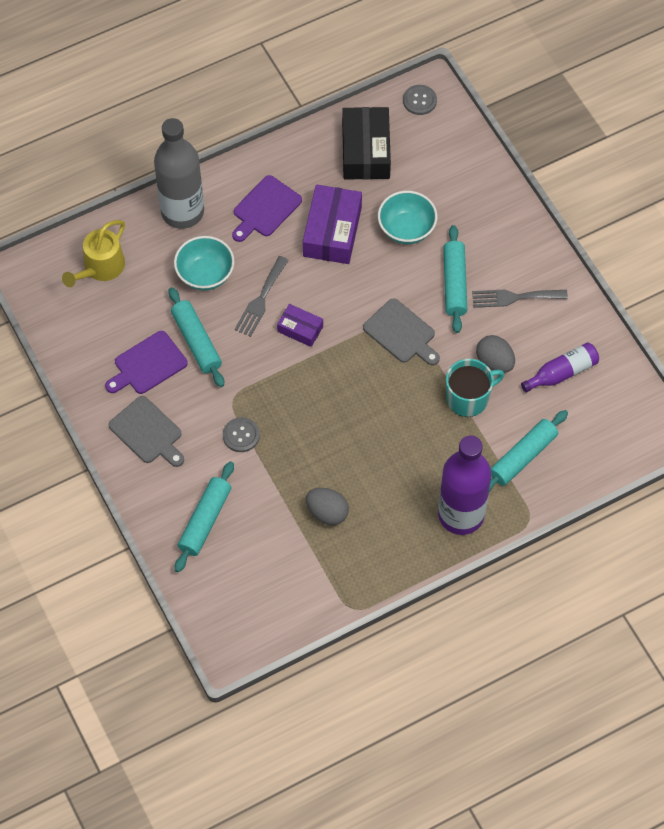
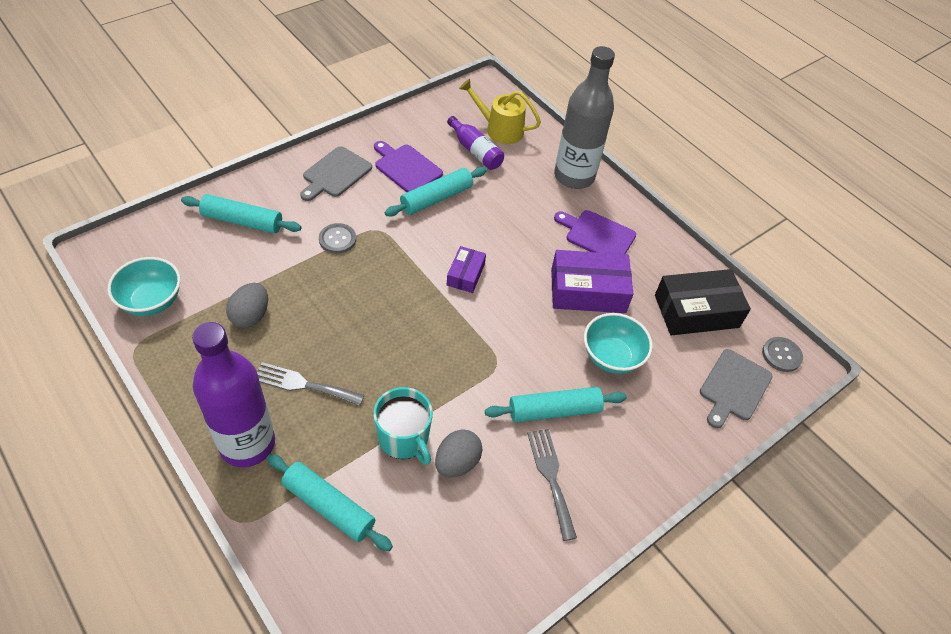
camera: 75 degrees right, 10 degrees down
turquoise bowl [174,236,235,290] -> turquoise bowl moved to [108,257,181,316]
grey fork [234,256,289,337] -> grey fork moved to [257,362,364,406]
grey cutting board [363,298,440,365] -> grey cutting board moved to [700,349,773,428]
purple bottle [521,342,599,392] -> purple bottle moved to [447,116,504,170]

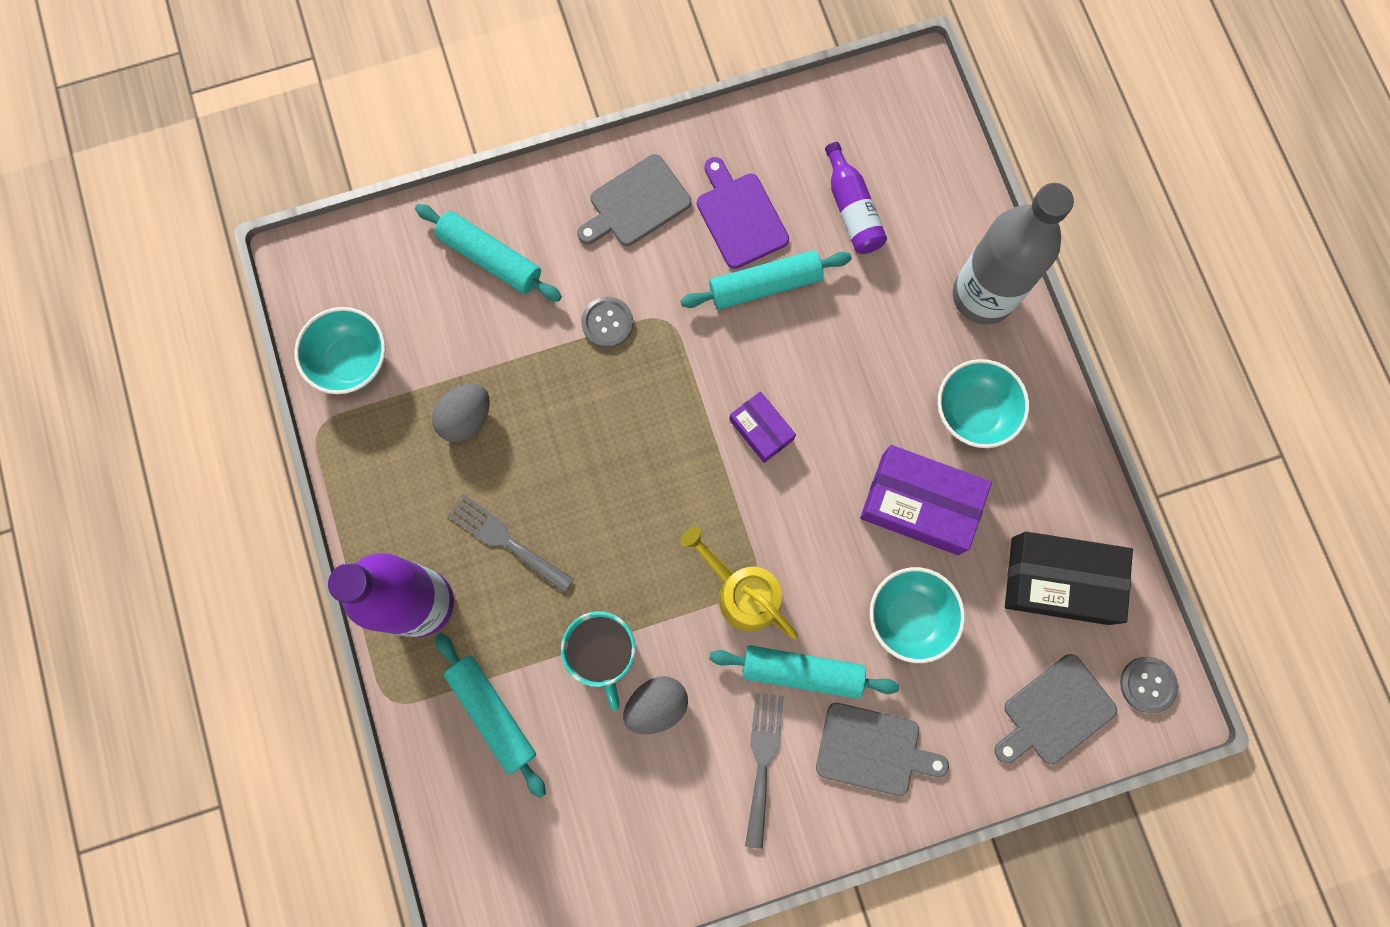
camera: 25 degrees right, 25 degrees up
purple box [447,246,486,293] -> purple box turned 75 degrees counterclockwise [729,391,796,463]
yellow watering can [459,79,541,144] -> yellow watering can moved to [680,527,798,639]
purple cutting board [554,210,636,254] -> turquoise bowl [938,359,1029,448]
none -> grey cutting board [816,703,949,796]

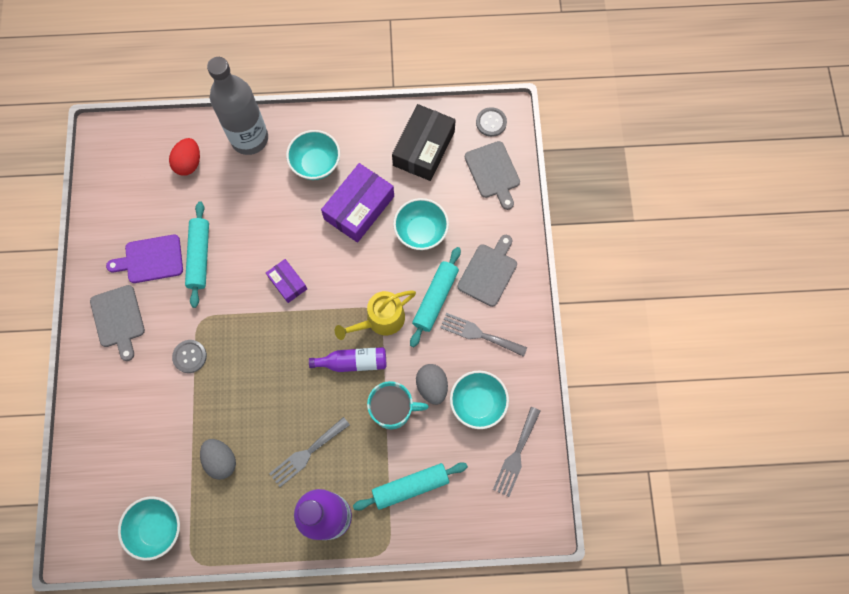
camera: 75 degrees left, 5 degrees down
turquoise rolling pin [415,204,562,302] -> none
purple box [729,391,796,463] -> purple box turned 75 degrees clockwise [266,259,307,303]
purple bottle [825,142,887,254] -> purple bottle moved to [309,347,386,372]
none -> red egg [169,138,200,176]
none -> turquoise bowl [450,371,509,429]
none -> grey fork [493,407,541,497]

